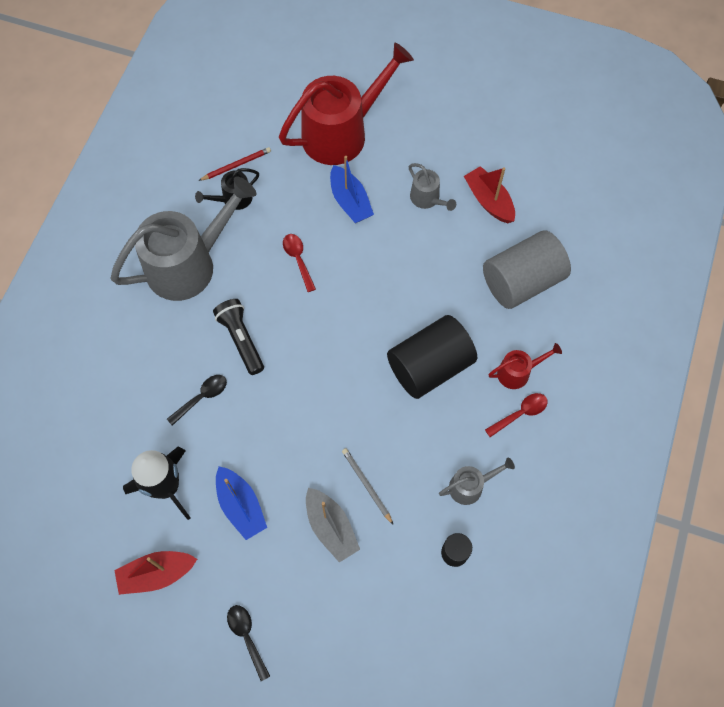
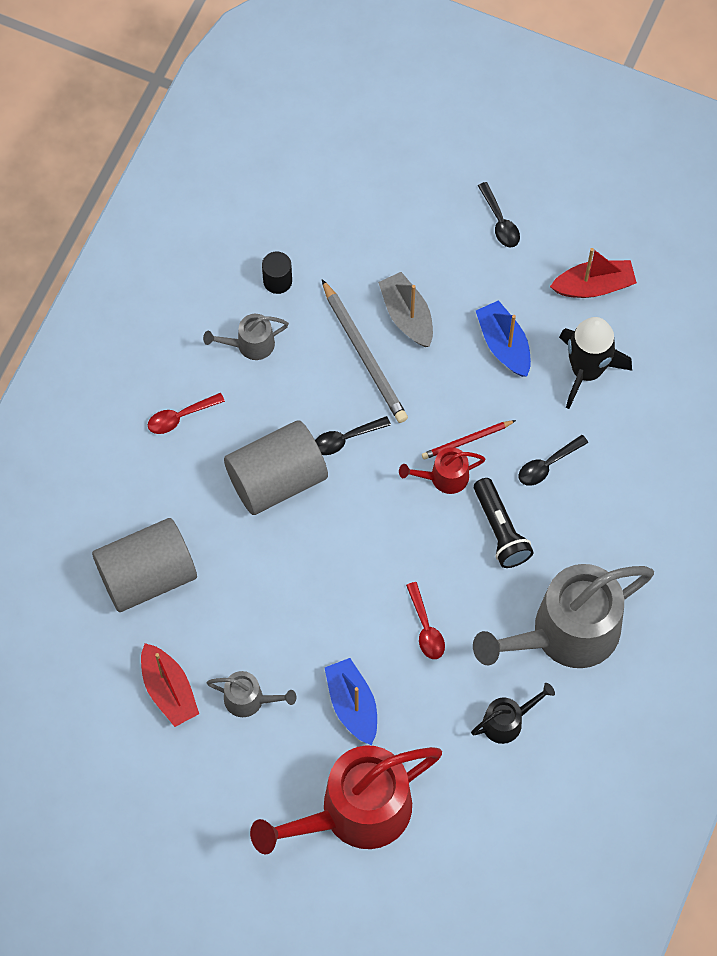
camera: 175 degrees left, 0 degrees up
red pencil [198,147,271,181] -> red pencil moved to [422,420,516,460]
grey pencil [342,448,393,524] -> grey pencil [322,279,408,423], size x1.74
black cylinder [387,315,477,399] -> grey cylinder [224,420,328,515]
grey watering can [409,163,456,211] -> grey watering can turned 135 degrees clockwise [207,671,296,717]
red watering can [489,343,562,389] -> red watering can moved to [399,447,485,494]
none -> black spoon [315,416,391,455]

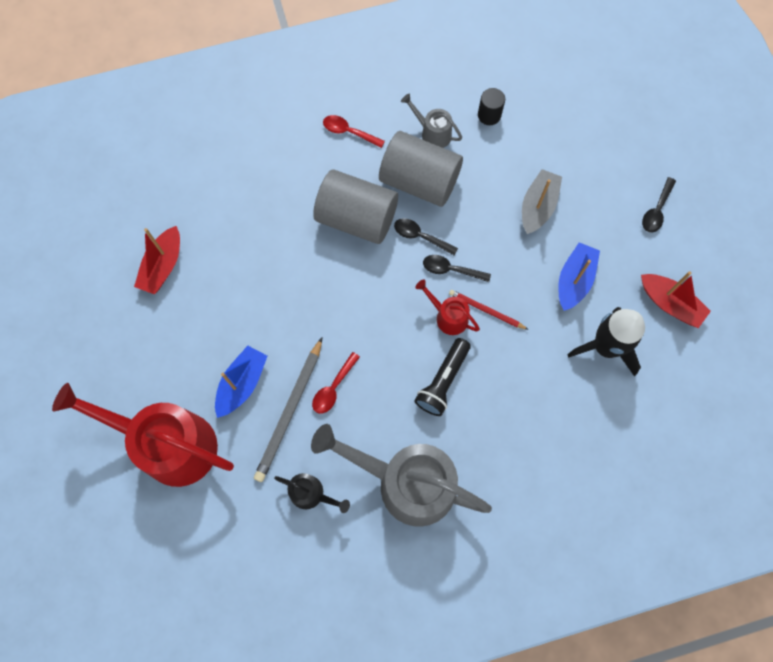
camera: 50 degrees right, 5 degrees up
grey cylinder [92,518,197,612] -> grey cylinder moved to [379,131,463,207]
grey watering can [207,671,296,717] -> none
grey pencil [322,279,408,423] -> grey pencil moved to [254,338,322,482]
black spoon [519,435,588,486] -> black spoon moved to [423,255,491,282]

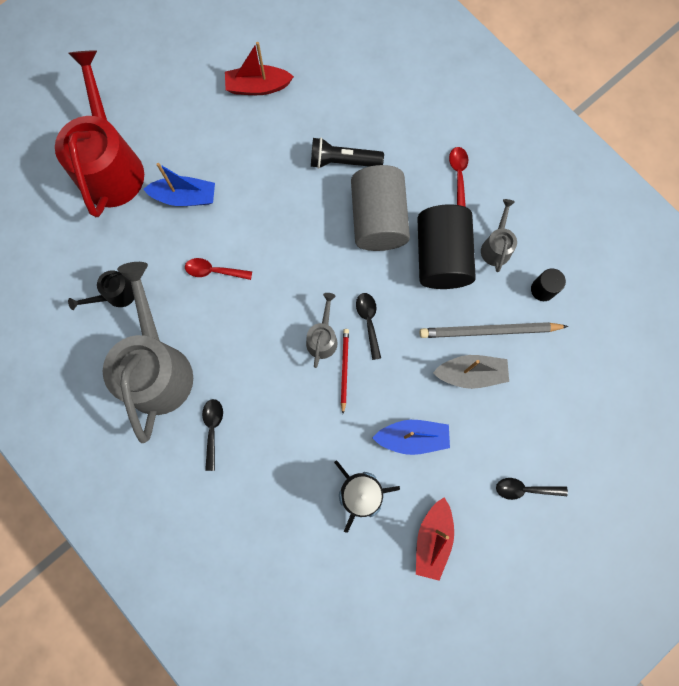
camera: 65 degrees right, 5 degrees up
grey pencil [254,338,322,482] -> grey pencil moved to [420,322,569,338]
black watering can [274,473,350,513] -> black watering can turned 60 degrees clockwise [68,270,134,310]
grey cylinder [379,131,463,207] -> black cylinder [417,204,476,289]
black spoon [394,218,458,255] -> black spoon moved to [202,399,223,471]
black flashlight [414,338,471,416] -> black flashlight moved to [311,137,384,169]
red watering can [415,279,480,335] -> grey watering can [306,293,338,368]

